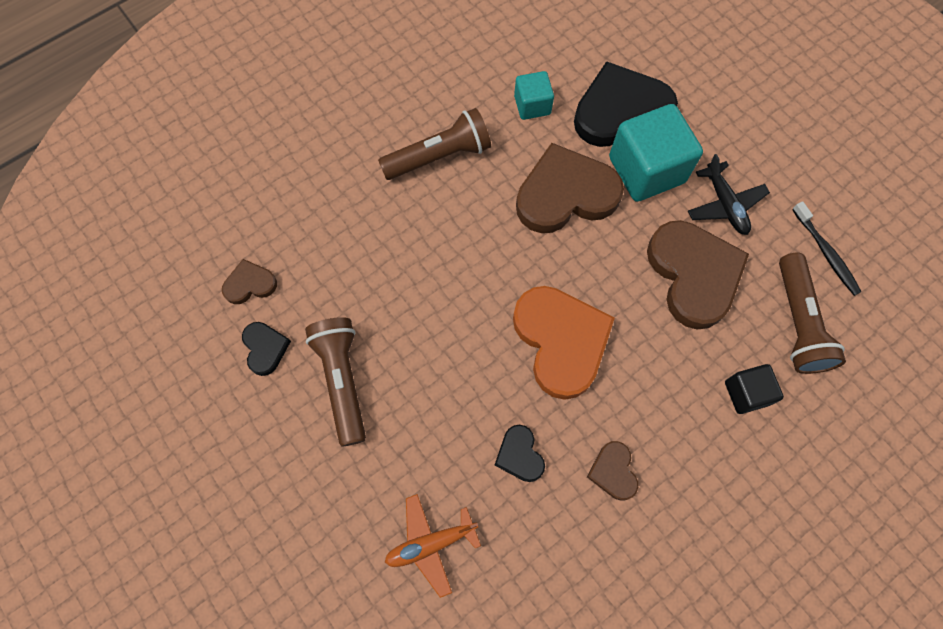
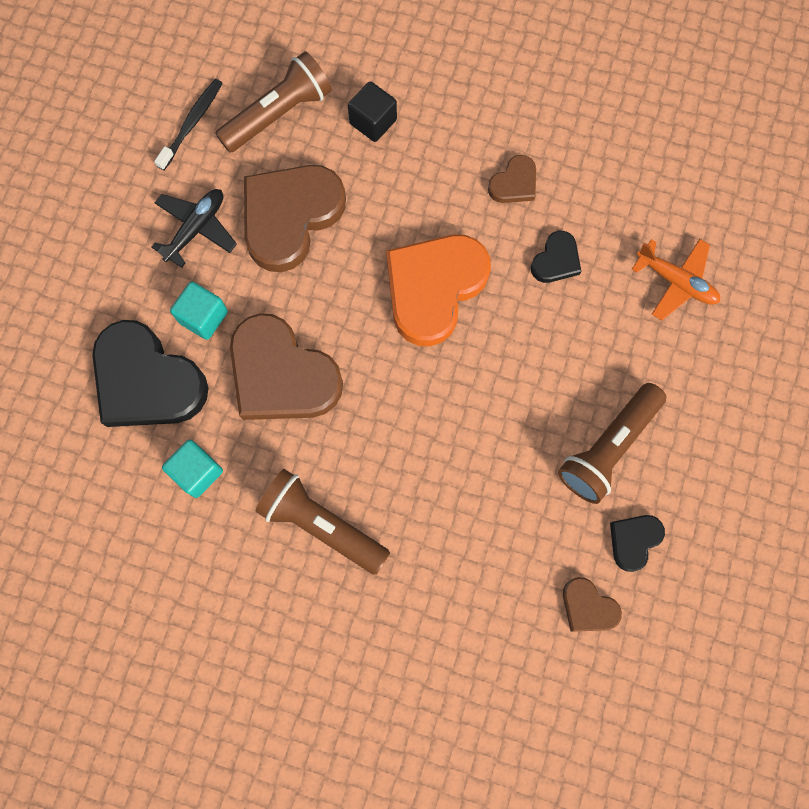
camera: 125 degrees left, 5 degrees up
turquoise cube [609,104,703,202] -> turquoise cube [170,282,228,340], size x0.54

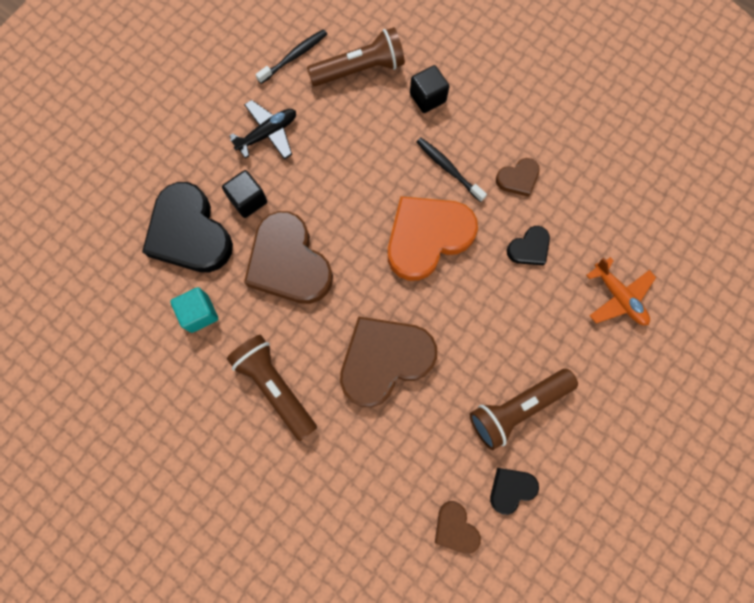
camera: 20 degrees right, 0 degrees up
turquoise cube [170,282,228,340] -> black cube [222,170,267,218]
brown heart [244,165,346,272] -> brown heart moved to [340,316,437,407]
none -> black toothbrush [416,138,487,202]

